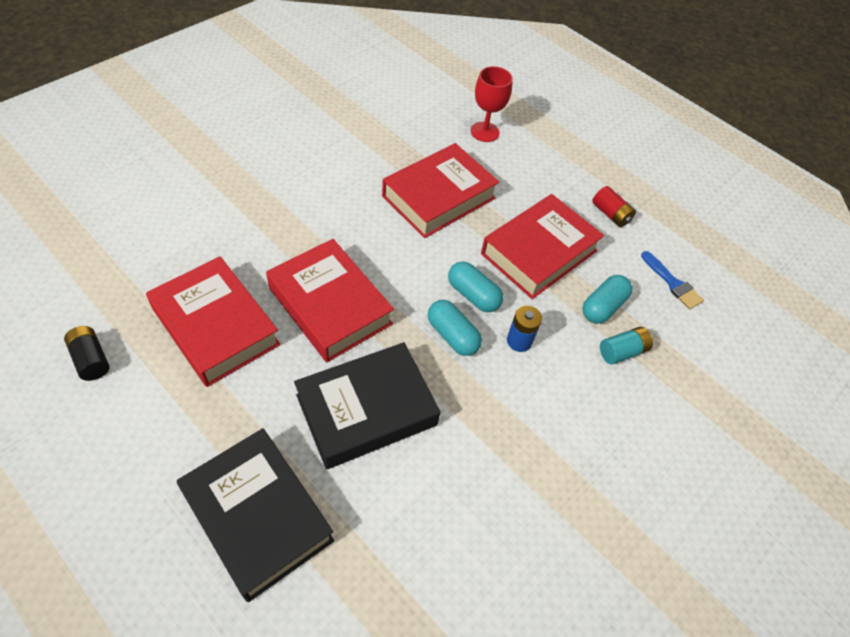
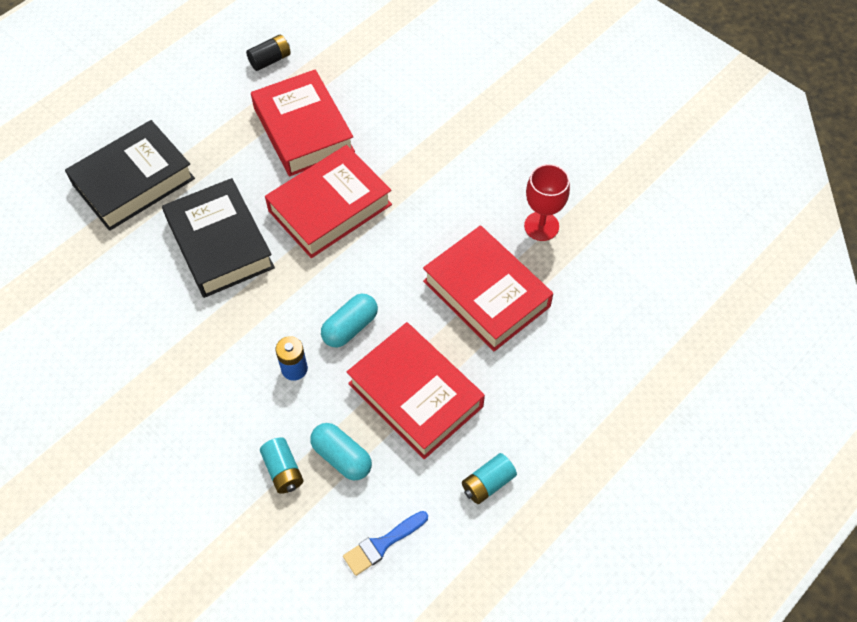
camera: 95 degrees right, 5 degrees up
red book [146,256,281,387] -> red book turned 75 degrees counterclockwise [251,69,355,176]
turquoise capsule [428,300,482,356] -> none
red goblet [471,66,513,142] -> red goblet moved to [524,164,570,241]
red battery [592,186,636,227] -> turquoise battery [462,453,517,504]

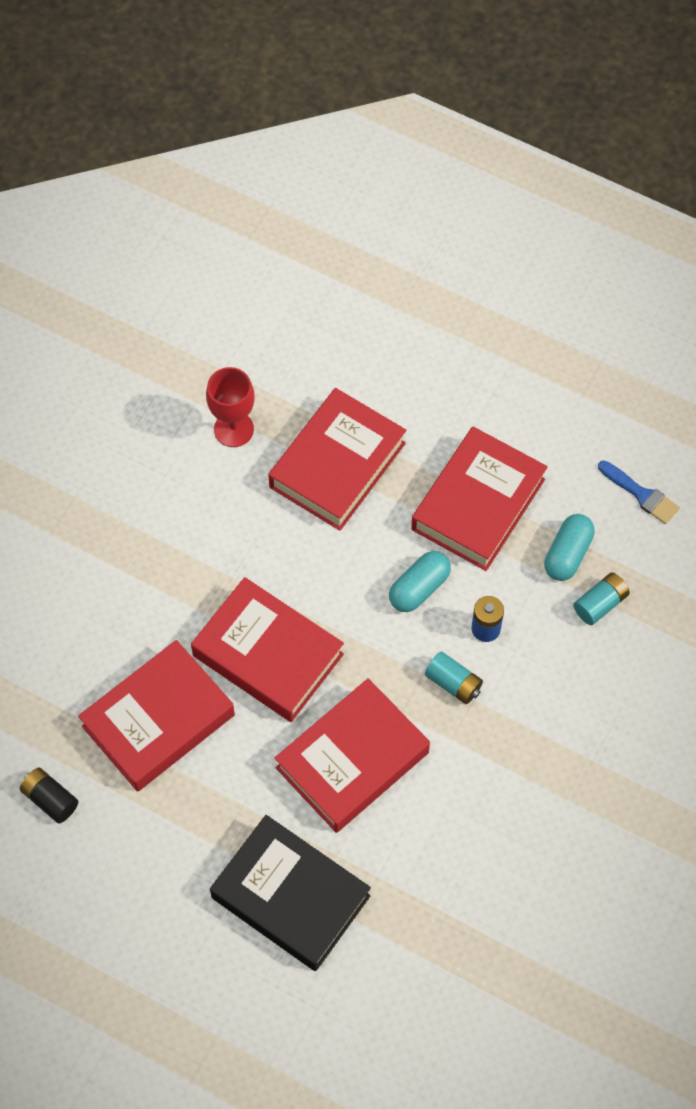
camera: 105 degrees left, 5 degrees up
black book [162,178,275,298] -> red book [275,678,430,833]
turquoise capsule [321,294,378,347] -> turquoise capsule turned 75 degrees counterclockwise [389,551,451,612]
turquoise battery [462,453,517,504] -> turquoise battery moved to [425,651,483,704]

